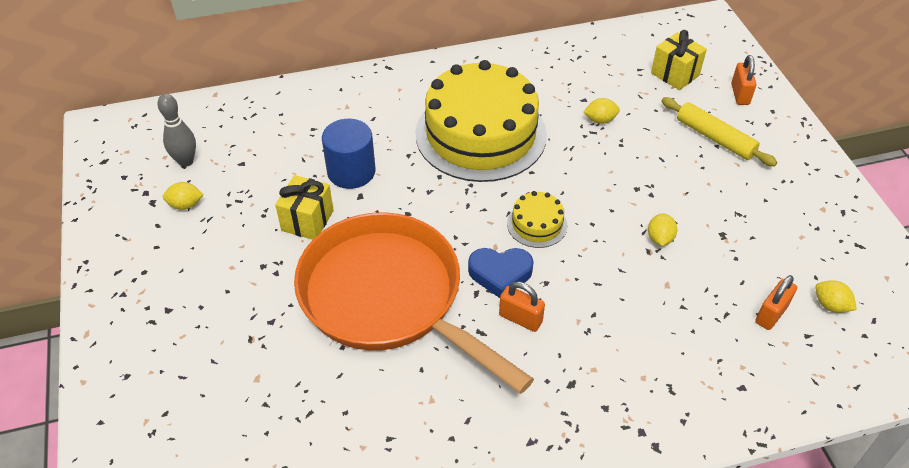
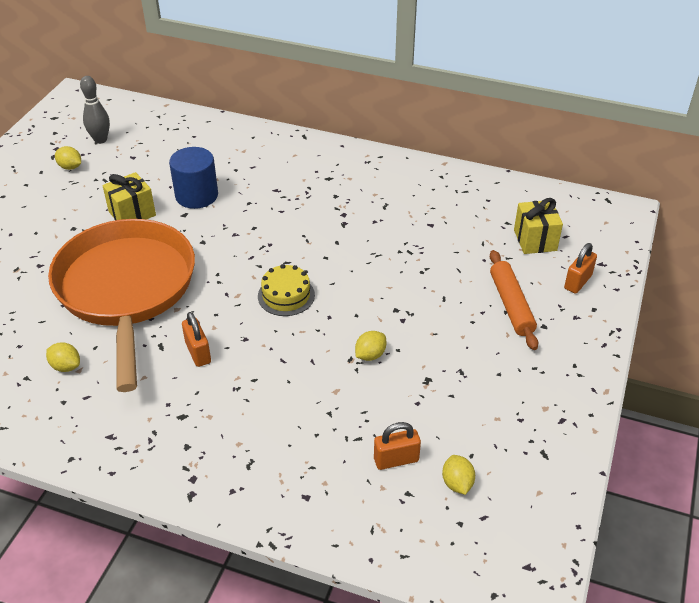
camera: 35 degrees right, 5 degrees down
yellow cake [415,60,547,182] -> none
blue heart [468,248,534,298] -> none
yellow lemon [583,98,620,124] -> yellow lemon moved to [46,342,80,372]
yellow rolling pin [662,97,777,166] -> orange rolling pin [490,250,538,350]

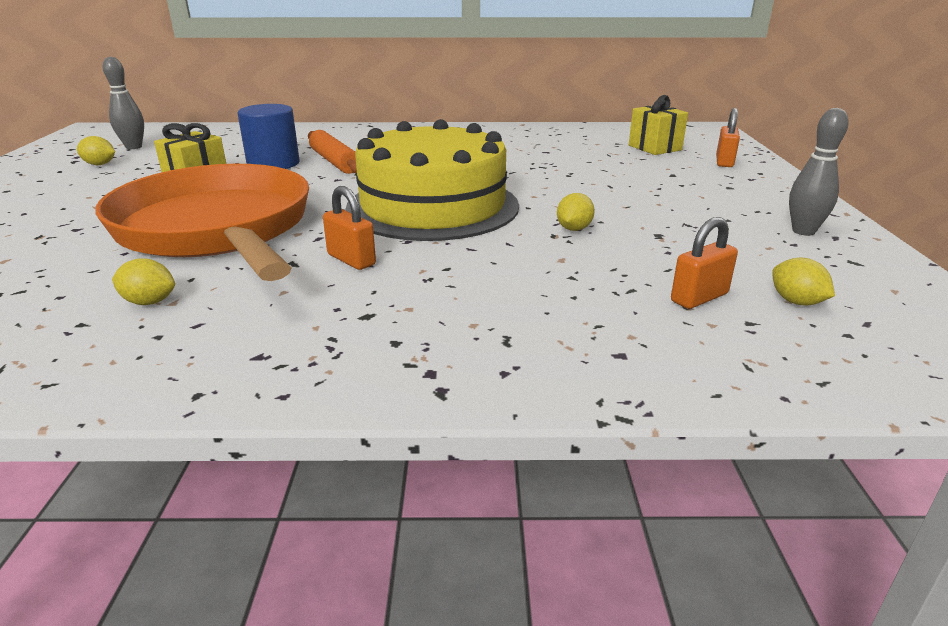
camera: 20 degrees left, 15 degrees down
yellow cake [258,264,315,316] -> yellow cake [346,119,519,241], size x2.38
orange rolling pin [490,250,538,350] -> orange rolling pin moved to [308,130,357,174]
none -> grey bowling pin [789,108,849,236]

